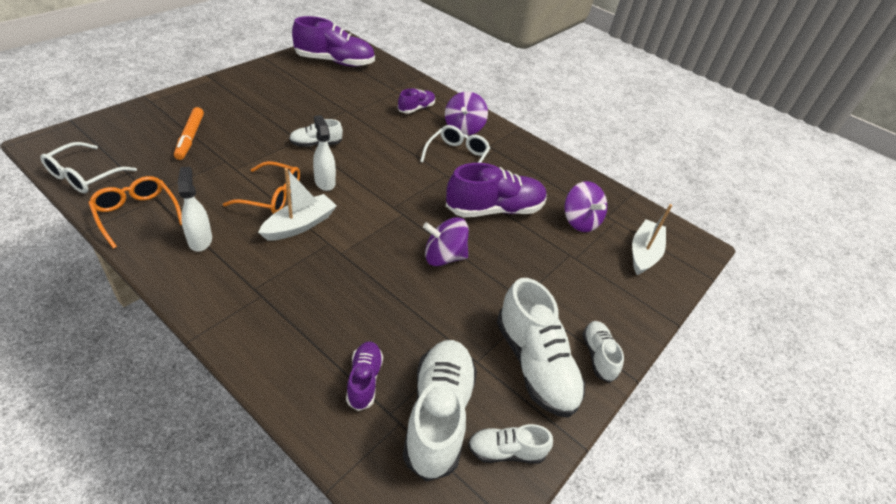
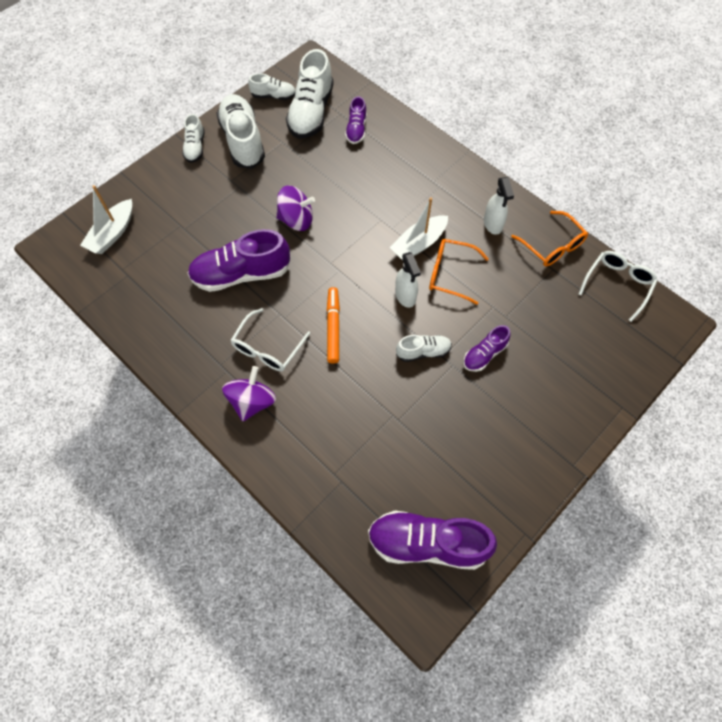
camera: 170 degrees left, 20 degrees up
orange marker [174,107,204,160] -> orange marker moved to [327,287,340,364]
purple shoe [398,88,435,114] -> purple shoe moved to [463,325,511,372]
purple spinning top [564,181,607,232] -> none

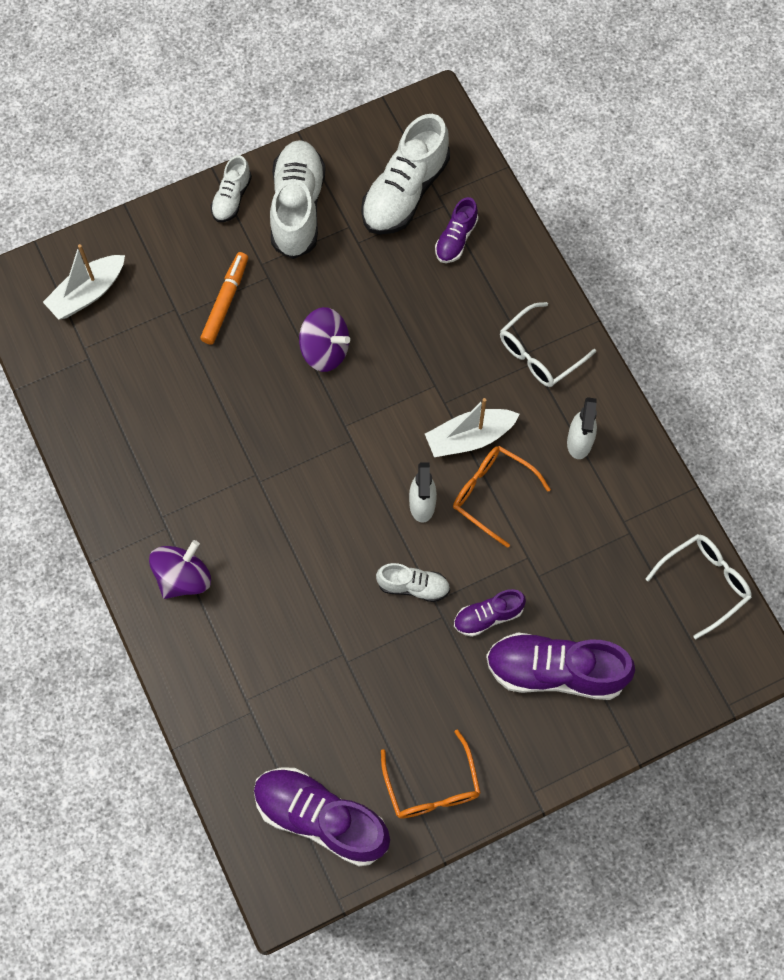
camera: 20 degrees right, 5 degrees up
purple shoe [187,229,291,292] -> purple shoe moved to [486,632,635,700]
white glasses [230,308,310,371] -> white glasses moved to [500,302,596,387]
white shoe [248,73,295,100] -> none
orange marker [327,287,340,364] -> orange marker moved to [200,252,248,345]
orange glasses [511,211,588,266] -> orange glasses moved to [381,730,481,819]

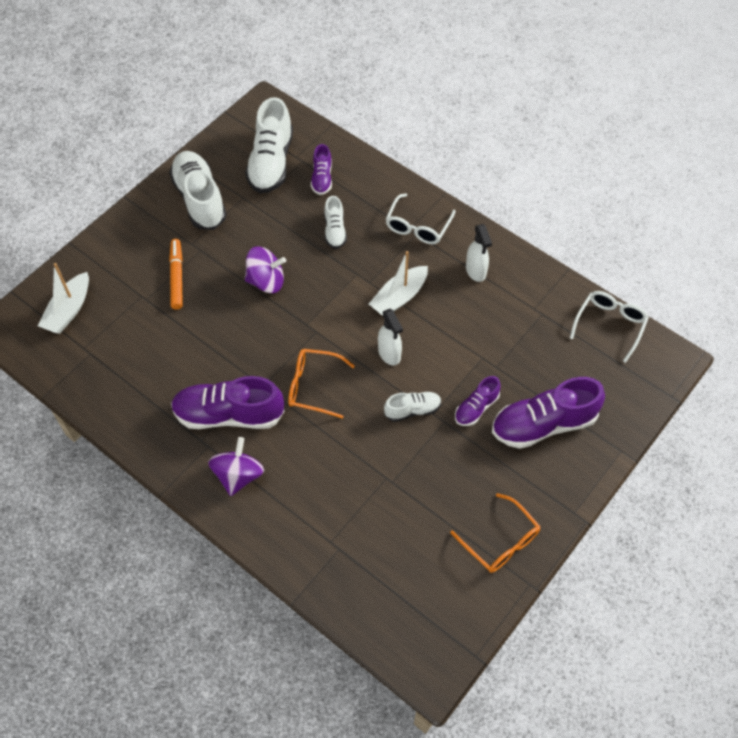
camera: 25 degrees left, 10 degrees down
white shoe [211,155,252,222] -> white shoe moved to [324,196,347,249]
purple shoe [254,768,390,867] -> purple shoe moved to [171,376,284,429]
orange glasses [453,446,551,548] -> orange glasses moved to [288,349,355,418]

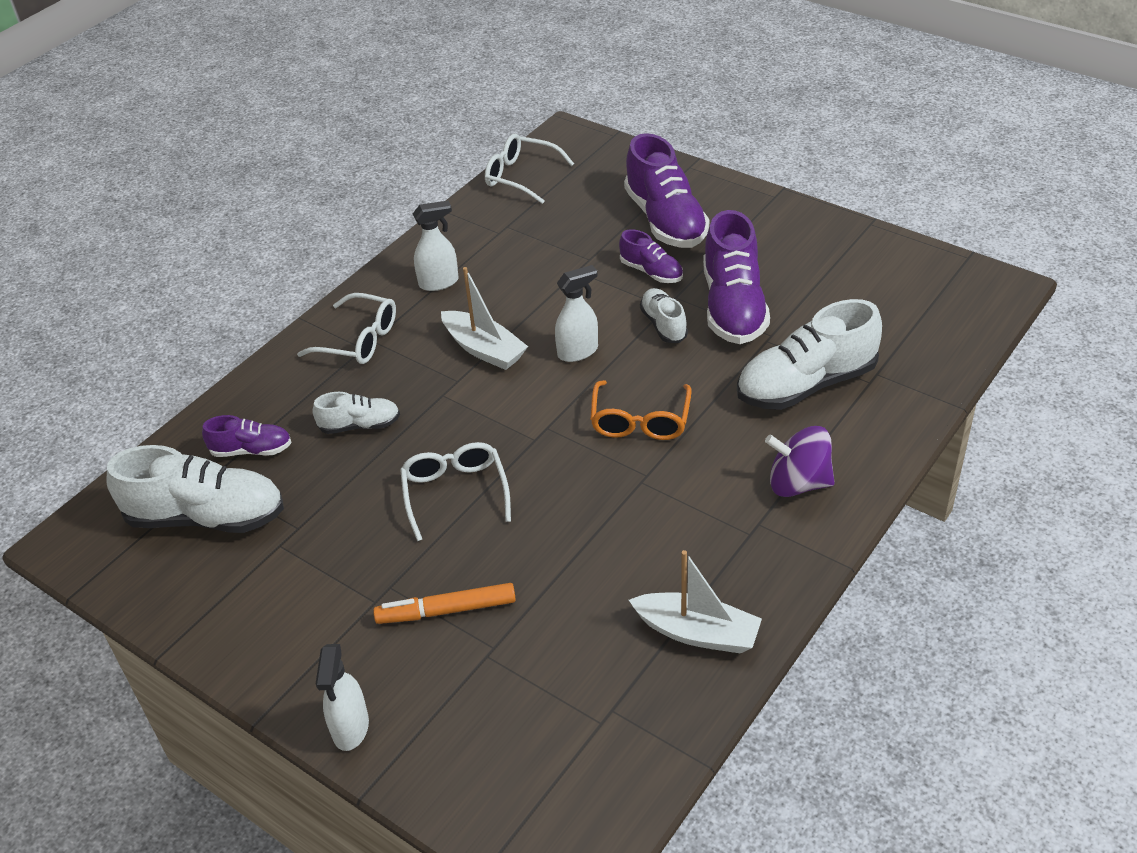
camera: 90 degrees left, 15 degrees down
white boat [38,263,89,333] -> white boat moved to [629,550,762,653]
white shoe [169,151,226,230] -> white shoe moved to [737,299,882,410]
purple shoe [171,376,284,429] -> purple shoe moved to [703,210,770,344]
purple spinning top [245,246,286,293] -> white glasses [400,442,511,541]
orange glasses [450,493,541,573] -> none
none -> white spray bottle [316,644,369,751]

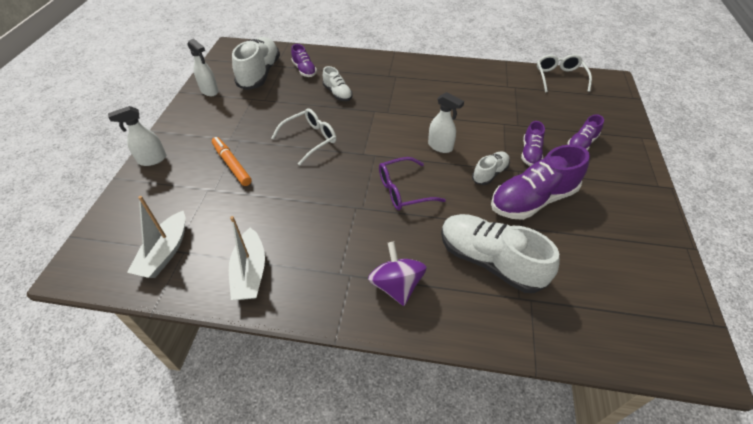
camera: 60 degrees right, 5 degrees up
white shoe [107,445,284,533] -> white shoe turned 150 degrees counterclockwise [232,37,280,90]
white glasses [297,293,396,364] -> none
white spray bottle [413,200,459,291] -> white spray bottle moved to [187,39,219,96]
white boat [441,267,528,370] -> white boat moved to [127,196,185,278]
orange glasses [590,380,692,440] -> purple glasses [379,157,446,210]
purple shoe [624,133,709,248] -> purple shoe [567,114,604,151], size x0.53

